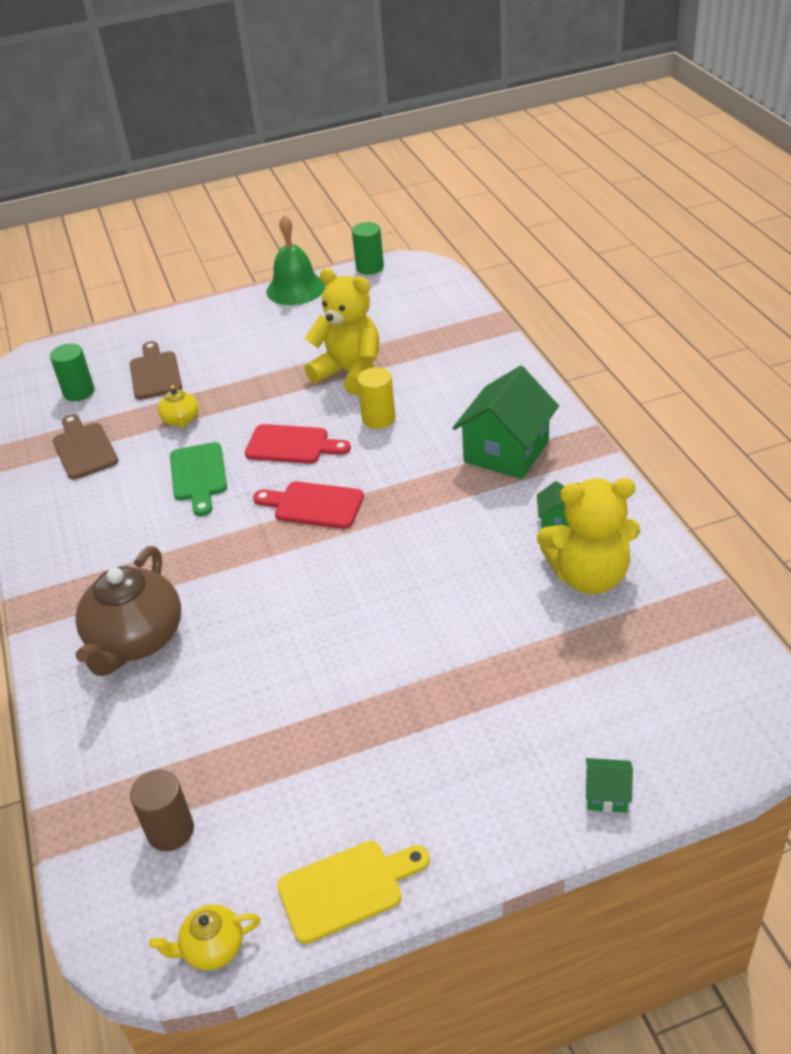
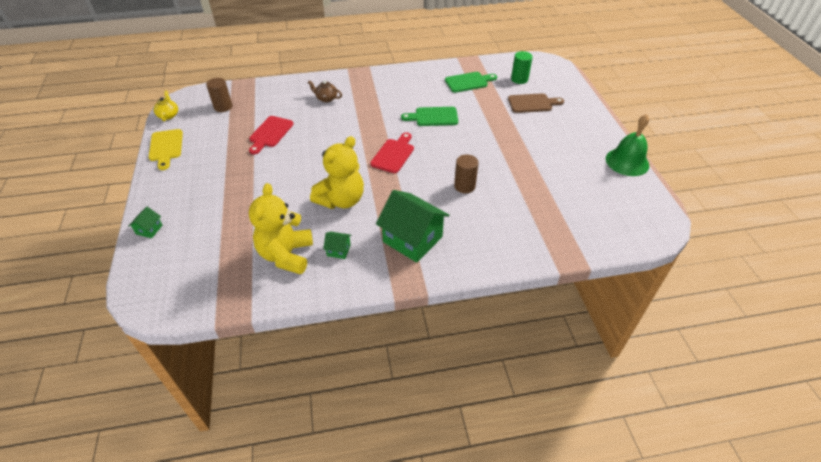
camera: 95 degrees right, 5 degrees up
brown cutting board [53,414,118,479] -> green cutting board [445,72,497,93]
brown teapot [75,546,181,676] -> brown teapot [308,80,342,102], size x0.49
yellow teapot [158,385,199,428] -> none
red cutting board [245,424,351,464] -> red cutting board moved to [249,116,294,154]
yellow teddy bear [304,268,379,395] -> yellow teddy bear moved to [310,136,364,209]
green cylinder [352,222,384,275] -> none
yellow cylinder [357,367,395,429] -> brown cylinder [454,155,479,193]

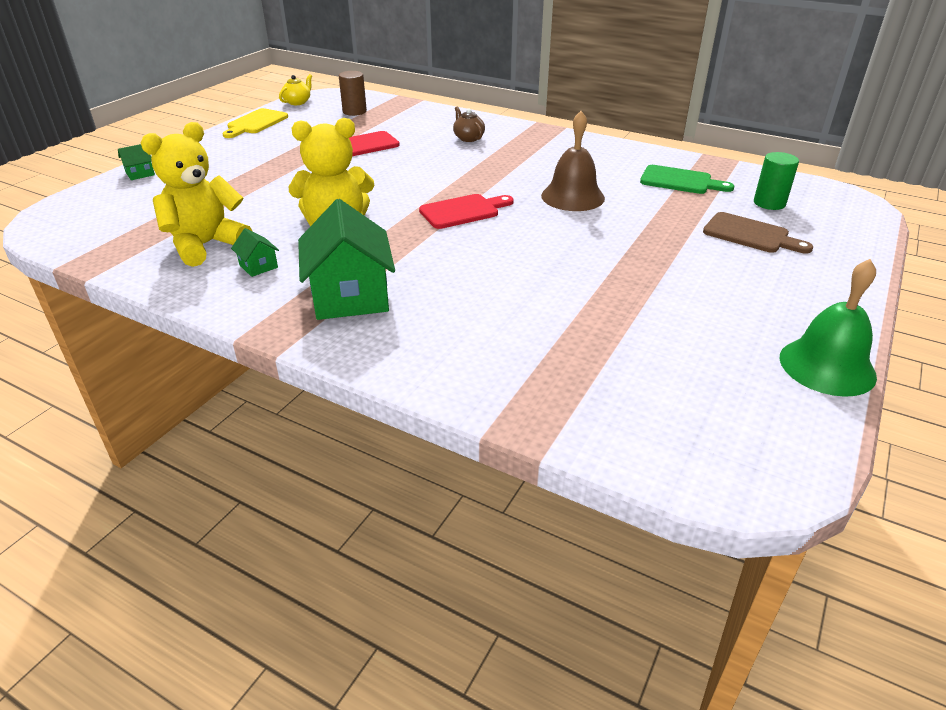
camera: 40 degrees right, 10 degrees down
green cutting board [401,107,458,126] -> brown bell [541,111,605,211]
brown cylinder [454,155,479,193] -> none

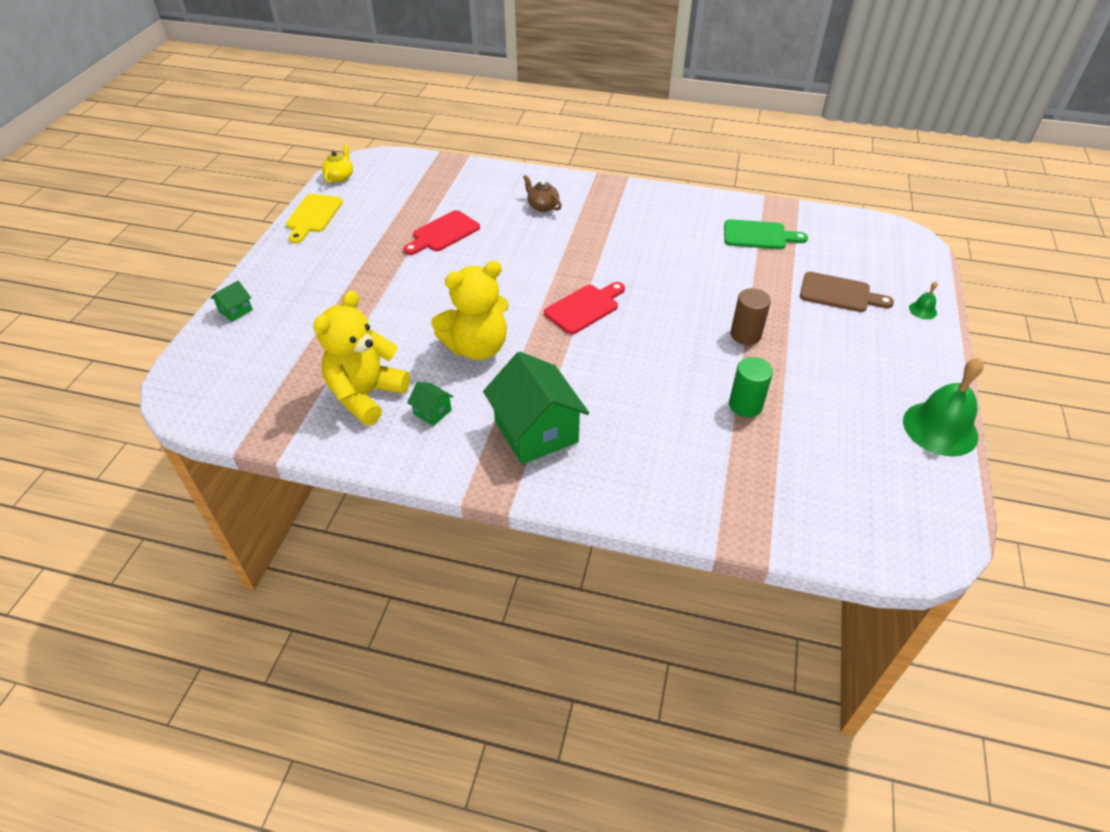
camera: 15 degrees left, 10 degrees up
brown cylinder [339,71,367,116] -> brown cylinder moved to [730,288,771,345]
brown bell [541,111,605,211] -> none
green cylinder [754,152,799,210] -> green cylinder moved to [729,357,773,417]
none -> green bell [909,281,938,319]

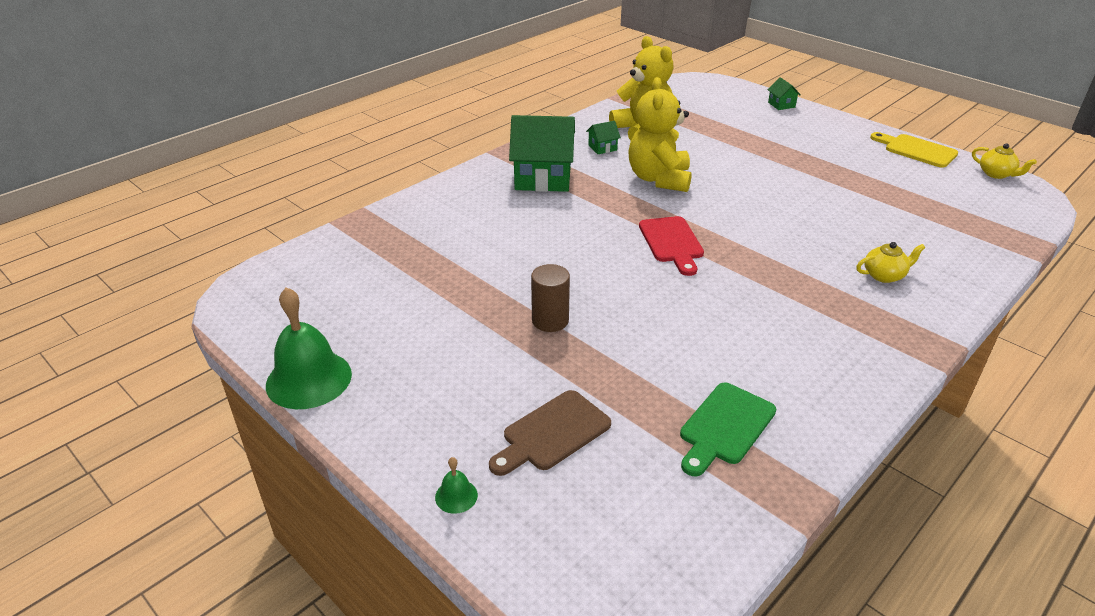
camera: 120 degrees right, 10 degrees down
red cutting board [403,210,480,255] -> none
brown teapot [523,175,562,212] -> yellow teapot [856,242,925,283]
green cylinder [729,357,773,417] -> none

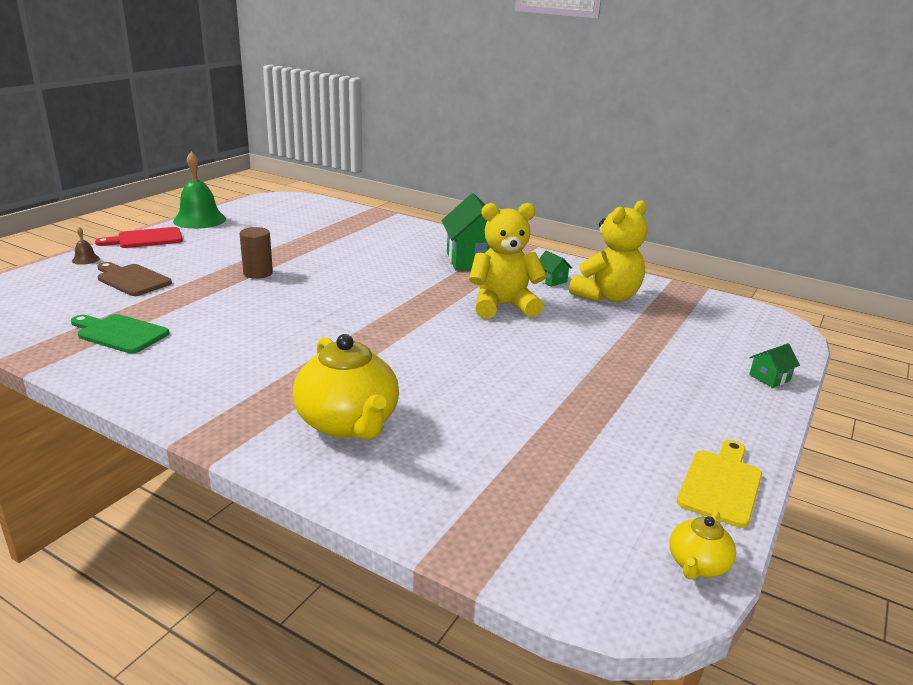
camera: 75 degrees right, 10 degrees down
green bell [435,457,478,514] -> brown bell [72,227,100,265]
red cutting board [639,216,704,276] -> red cutting board moved to [95,227,183,248]
yellow teapot [856,242,925,283] -> yellow teapot [293,334,399,440], size x2.06

